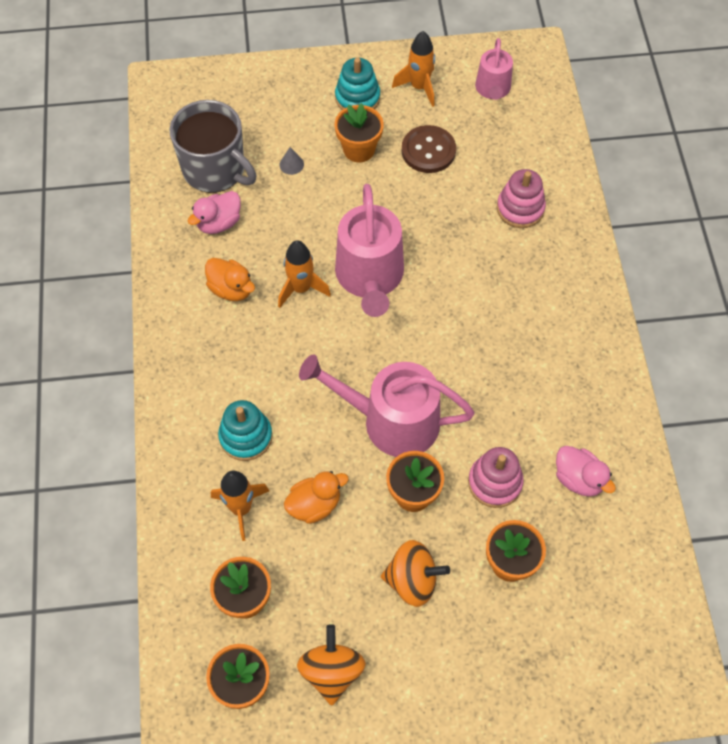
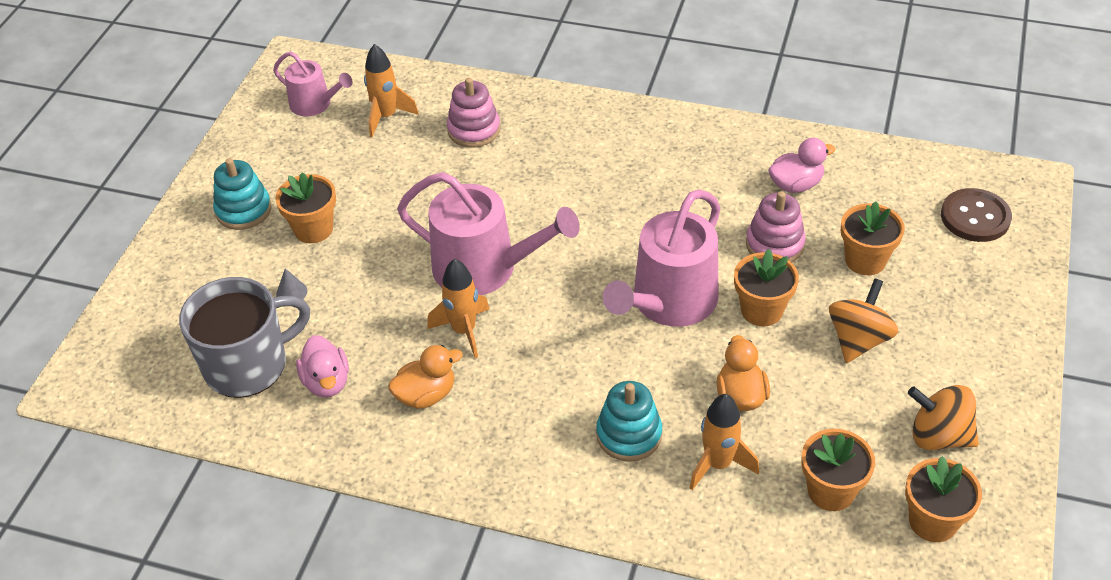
camera: 65 degrees left, 15 degrees down
orange rocket [392,31,435,107] -> orange rocket moved to [364,44,419,137]
brown button [402,125,456,173] -> brown button moved to [941,188,1012,242]

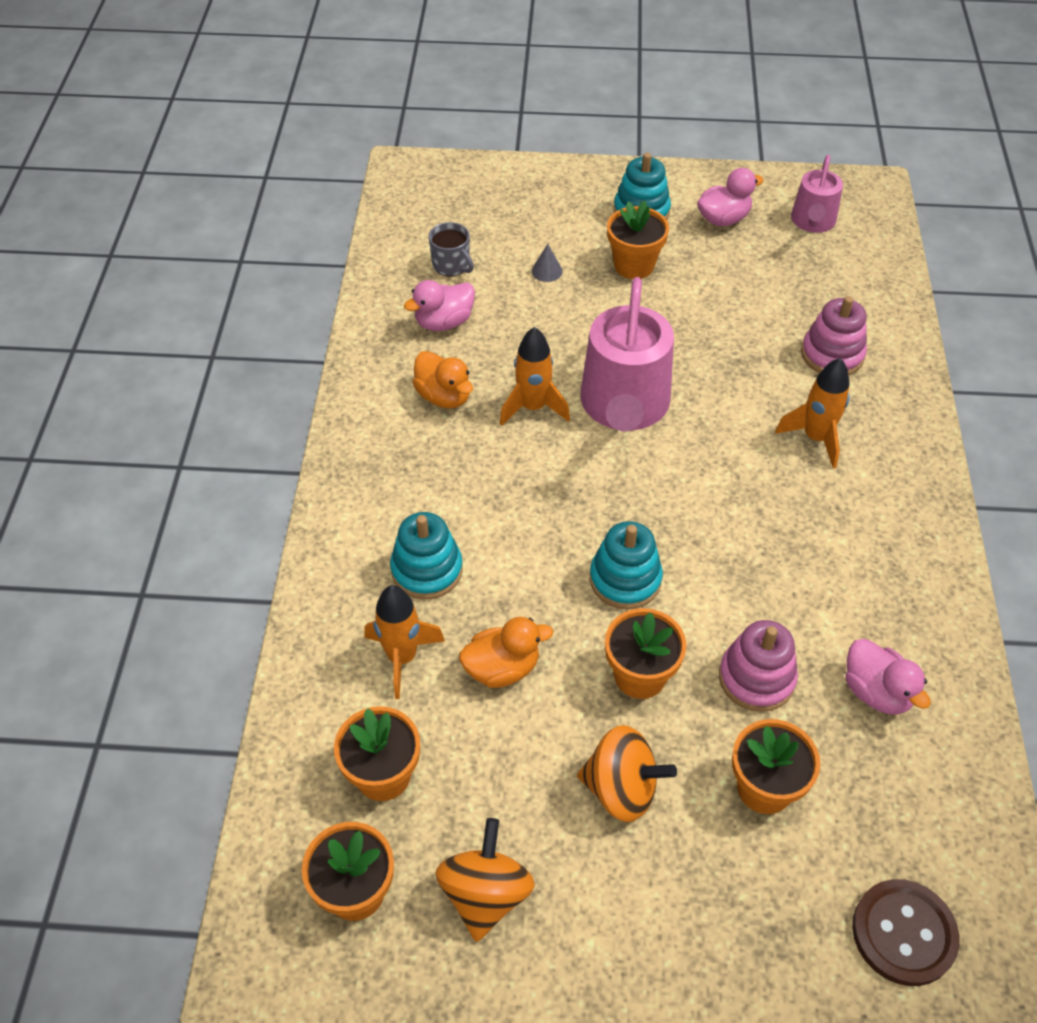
camera: 75 degrees right, 5 degrees up
grey mug [179,277,310,398] -> grey mug [429,222,474,277], size x0.47
orange rocket [364,44,419,137] -> orange rocket moved to [775,358,850,468]
pink watering can [603,189,720,327] -> turquoise stacking toy [589,521,663,609]
none -> pink duck [697,168,764,226]

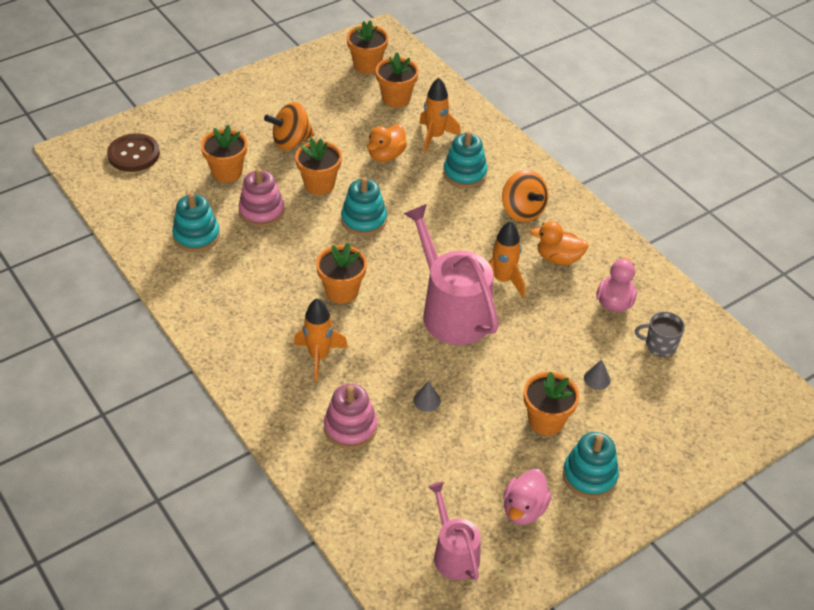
camera: 140 degrees right, 5 degrees down
orange spinning top [435,818,535,942] -> orange spinning top moved to [502,170,549,222]
pink duck [845,639,931,715] -> turquoise stacking toy [172,193,220,252]
none -> orange flower pot [316,243,367,304]
none -> grey cone [413,381,441,412]

